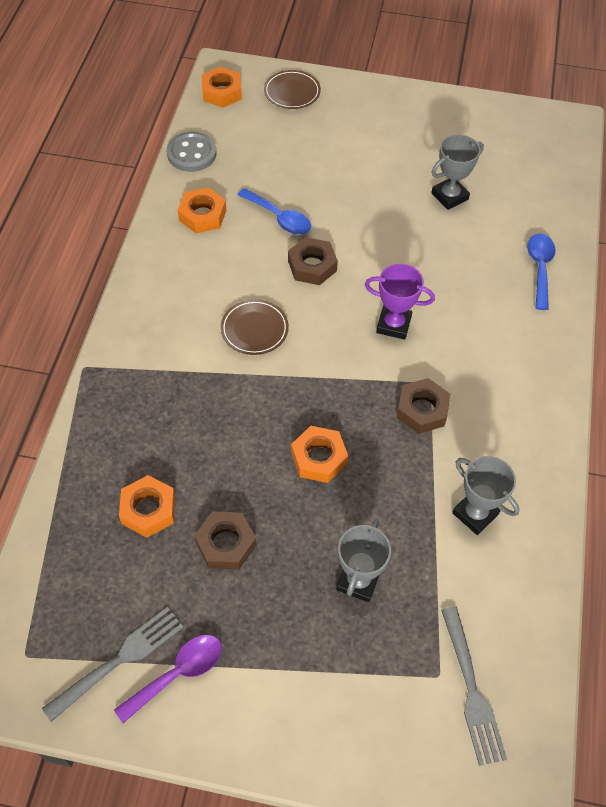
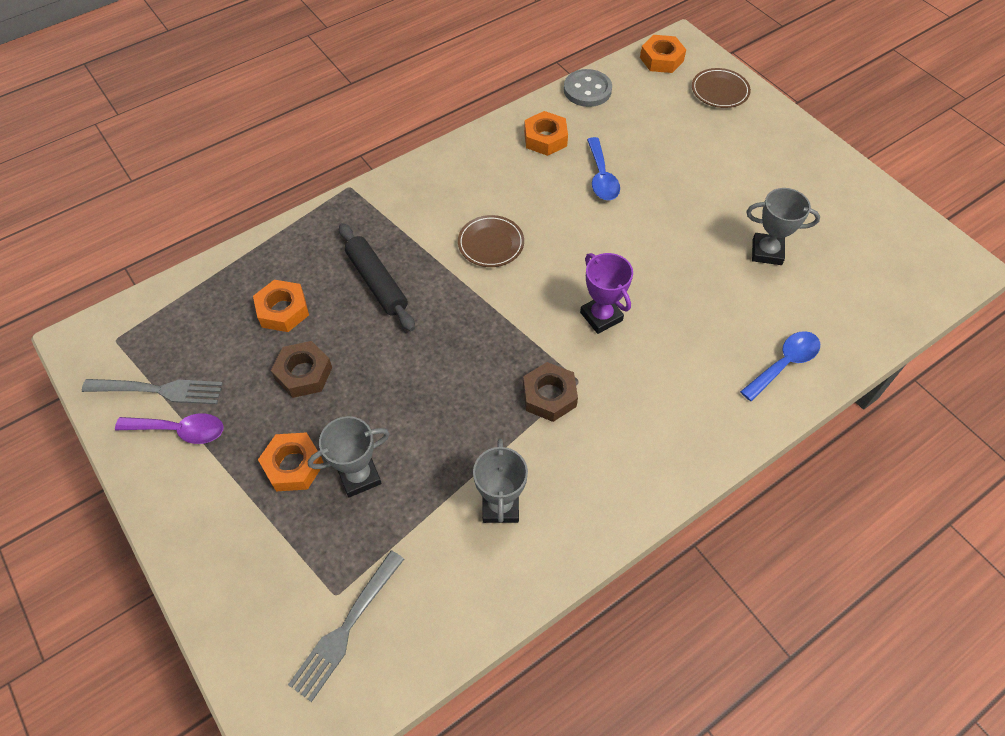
camera: 45 degrees right, 0 degrees up
brown nut [288,237,338,285] -> none
orange nut [291,426,348,483] -> orange nut moved to [258,432,324,491]
none -> black rolling pin [339,223,415,331]

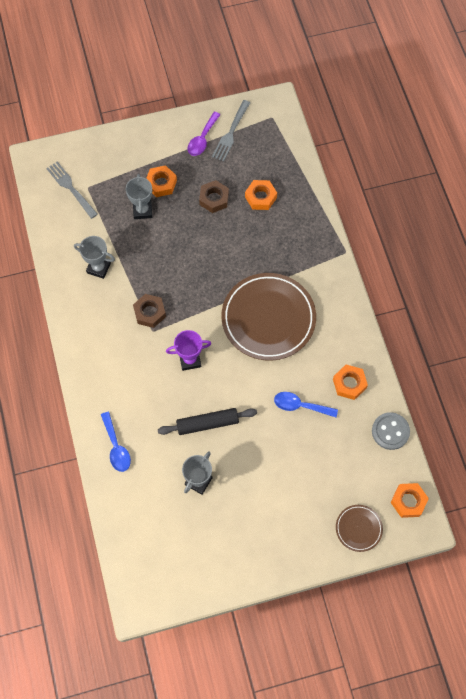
camera: 110 degrees right, 10 degrees up
black rolling pin [339,223,415,331] -> black rolling pin moved to [158,408,257,435]
brown plate [458,215,524,267] -> brown plate [221,273,316,361], size x2.18

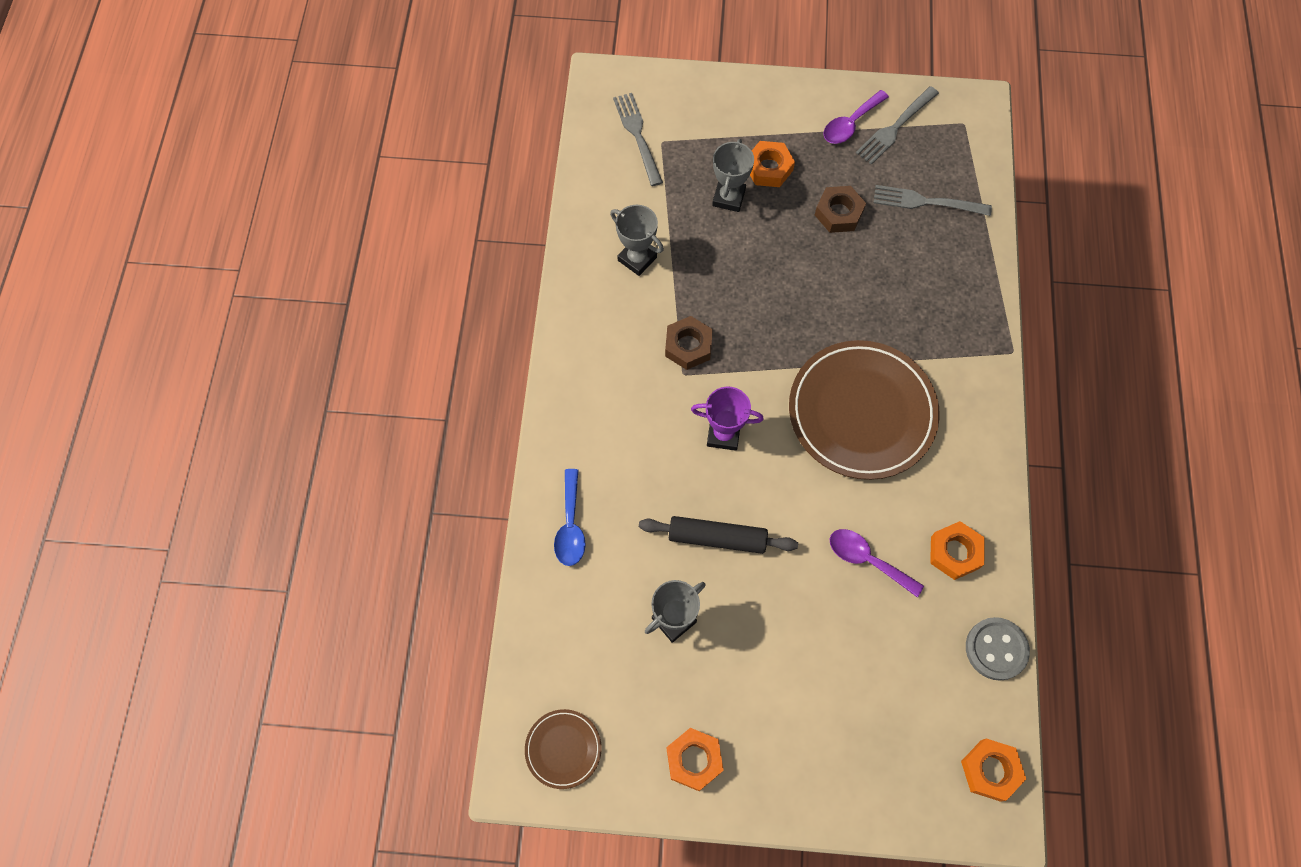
camera: 20 degrees right, 0 degrees up
orange nut [245,180,277,210] -> orange nut moved to [667,728,724,791]
blue spoon [274,392,338,417] -> purple spoon [830,529,924,597]
brown plate [336,505,383,552] -> brown plate moved to [525,709,602,789]
none -> grey fork [873,185,992,216]

